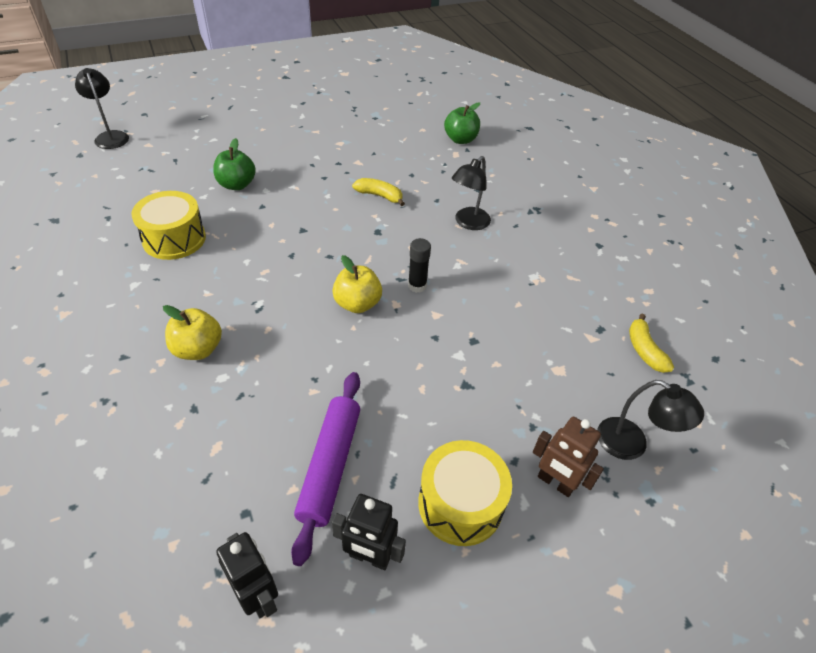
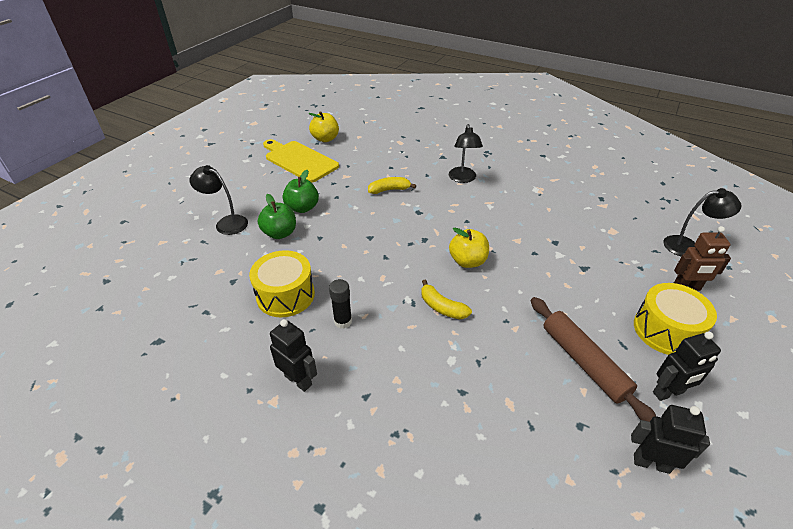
camera: 35 degrees left, 5 degrees down
black lamp [75,68,129,149] -> black lamp moved to [189,165,248,235]
yellow apple [163,305,222,360] -> yellow apple moved to [309,111,339,142]
purple rolling pin [291,372,360,566] -> brown rolling pin [531,297,656,422]
black glue stick [408,238,431,293] -> black glue stick moved to [329,279,352,329]
green apple [444,102,480,144] -> green apple moved to [283,170,319,213]
yellow banana [629,314,674,373] -> yellow banana moved to [421,280,472,319]
none -> yellow cutting board [263,139,339,183]
none -> black robot [270,319,317,392]

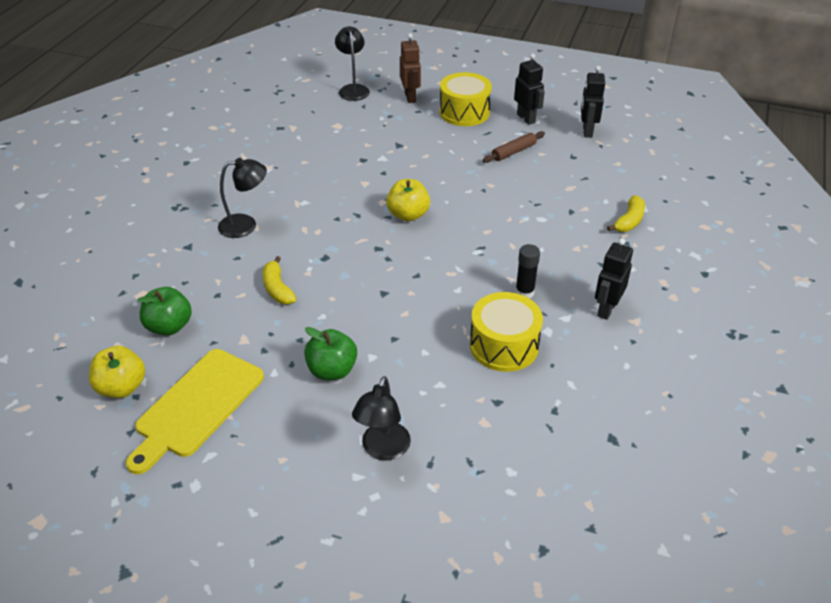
camera: 100 degrees left, 0 degrees up
green apple [258,194,296,239] -> green apple moved to [137,287,192,335]
yellow banana [421,280,472,319] -> yellow banana moved to [607,195,645,232]
brown rolling pin [531,297,656,422] -> brown rolling pin [483,131,545,163], size x0.59

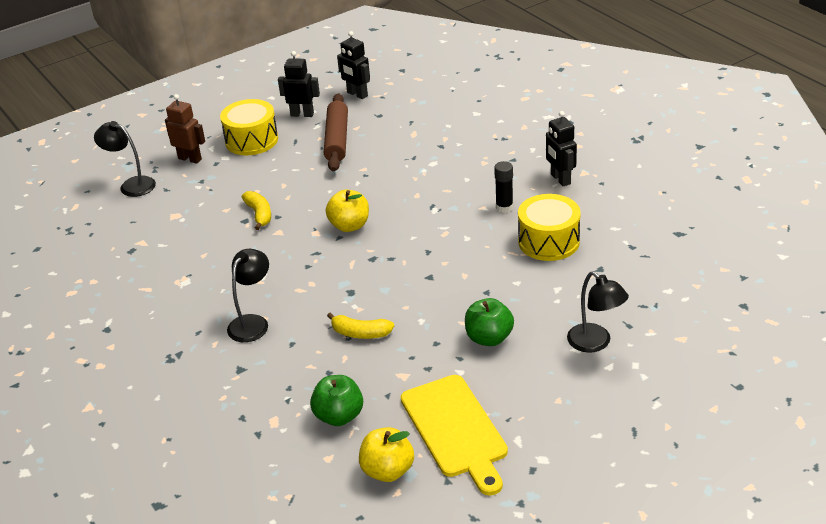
camera: 50 degrees left, 5 degrees down
brown rolling pin [483,131,545,163] -> brown rolling pin [324,93,348,172], size x1.68
yellow banana [607,195,645,232] -> yellow banana moved to [242,191,271,230]

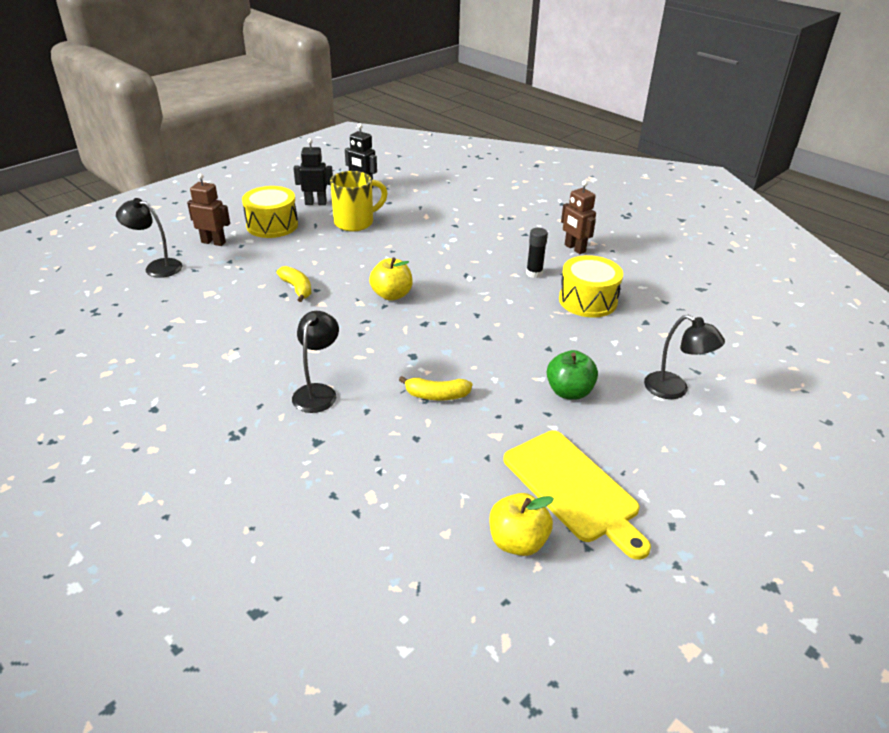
camera: 15 degrees left, 0 degrees up
green apple [310,375,363,426] -> none
brown rolling pin [324,93,348,172] -> yellow mug [330,171,388,232]
black robot [546,111,577,186] -> brown robot [561,181,596,254]

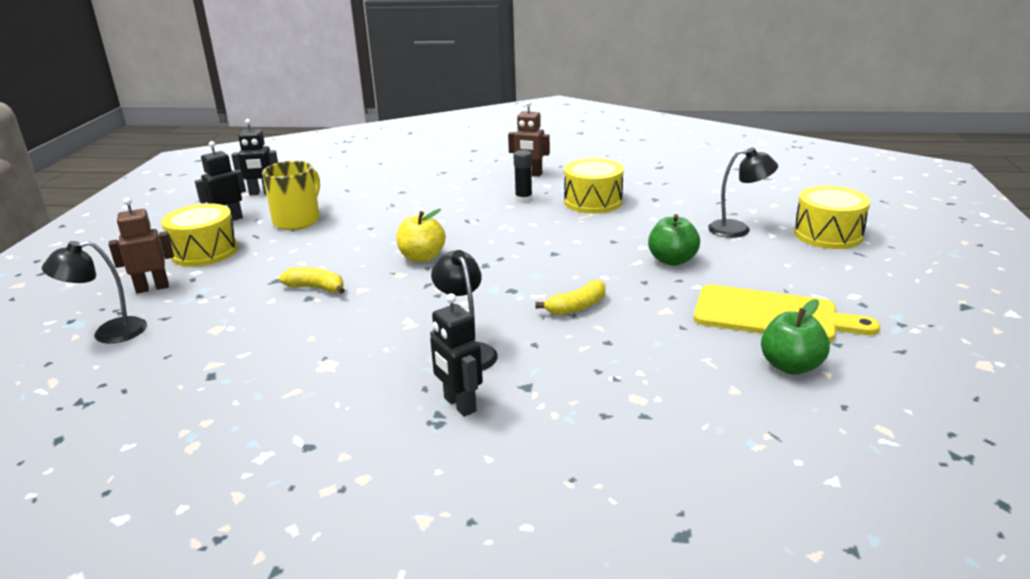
camera: 35 degrees left, 10 degrees down
yellow apple [489,493,554,556] -> green apple [761,299,830,375]
none -> black robot [430,293,483,417]
none -> yellow drum [794,186,871,249]

